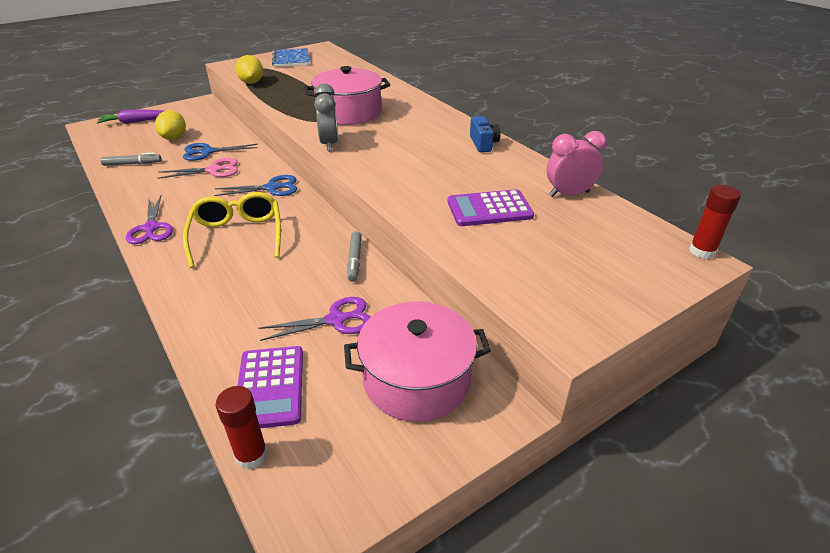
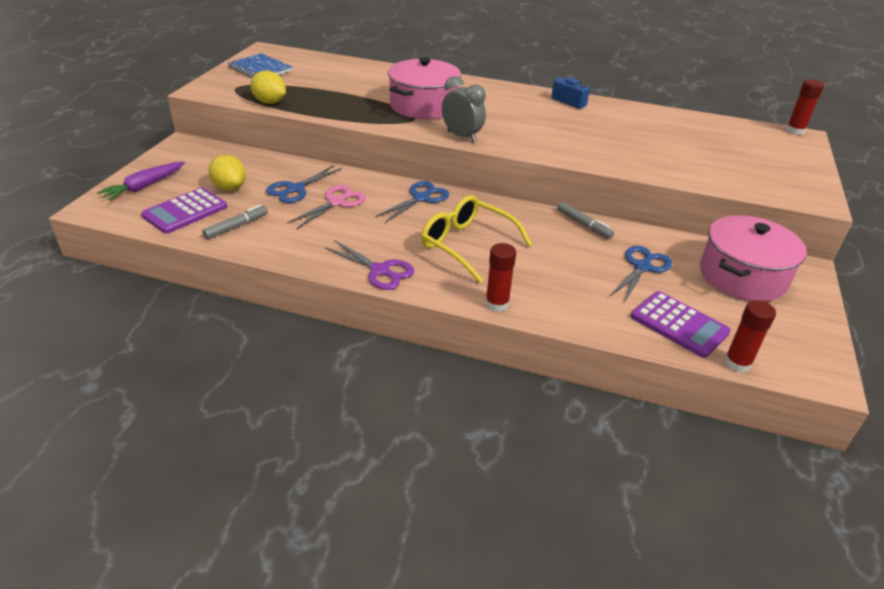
camera: 40 degrees left, 0 degrees up
purple scissors [258,297,371,341] -> blue scissors [610,246,672,302]
purple calculator [448,189,534,226] -> purple calculator moved to [141,187,227,234]
pink clock [547,131,607,197] -> none
none -> red glue stick [485,243,516,312]

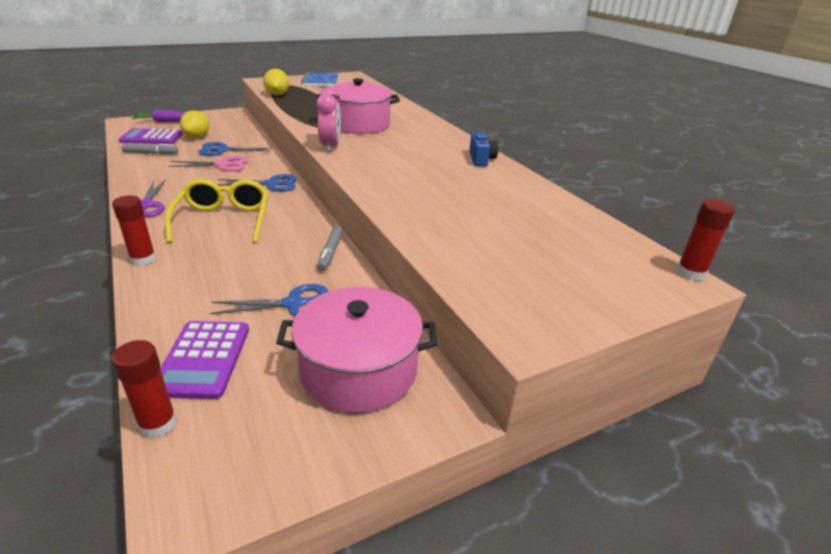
camera: 45 degrees right, 5 degrees down
grey clock [442,76,486,143] -> pink clock [316,87,341,152]

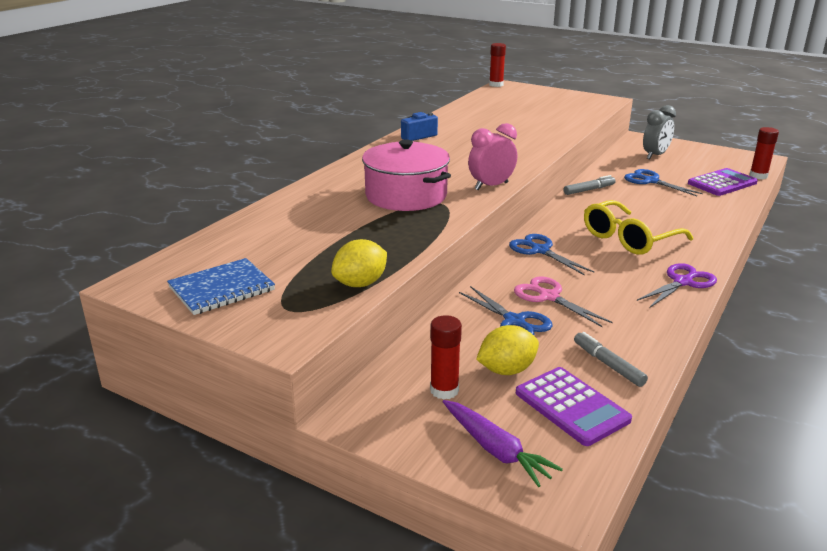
camera: 120 degrees left, 5 degrees down
red glue stick [112,195,156,266] -> red glue stick moved to [430,315,462,400]
pink pot [276,287,437,413] -> grey clock [643,105,676,159]

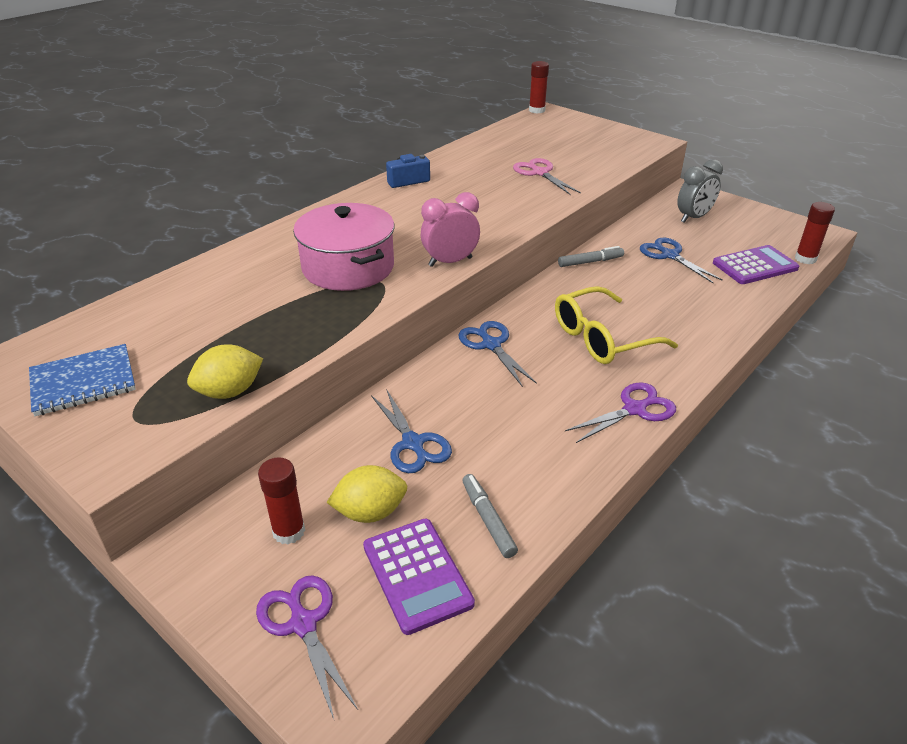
camera: 10 degrees right, 10 degrees up
purple carrot [443,400,563,487] -> purple scissors [256,575,358,719]
pink scissors [514,276,613,327] -> pink scissors moved to [513,158,581,195]

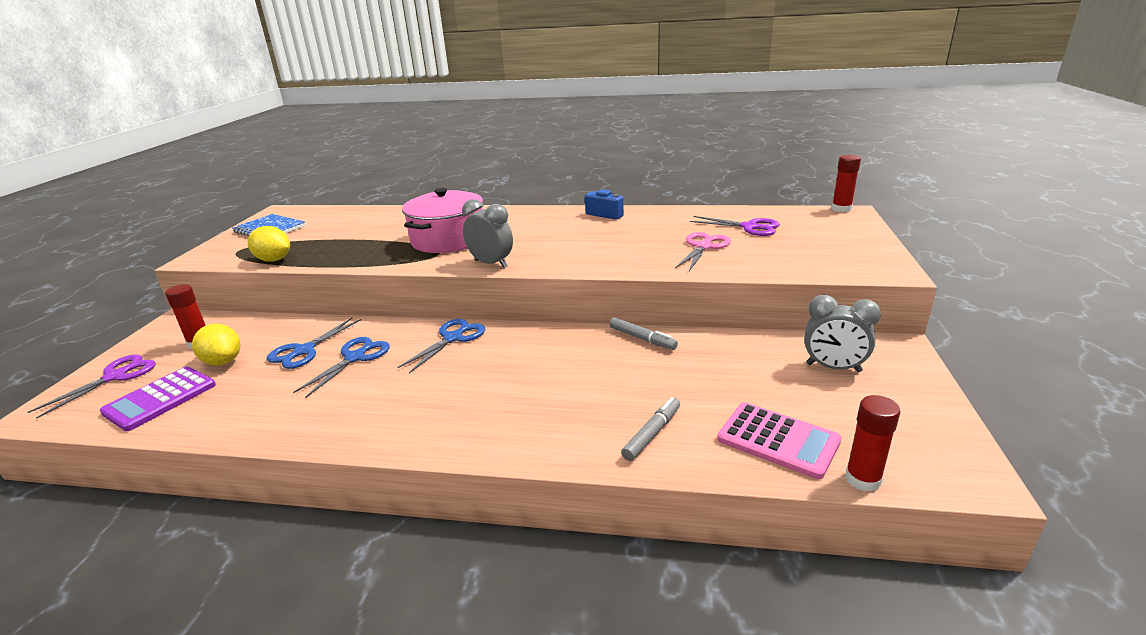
camera: 60 degrees right, 10 degrees down
pink clock [421,192,480,267] -> grey clock [462,199,513,268]
grey marker [462,474,518,558] -> grey marker moved to [621,397,680,461]
yellow glasses [555,286,678,364] -> none
purple scissors [565,382,676,443] -> purple scissors moved to [690,216,780,236]
blue scissors [640,238,723,283] -> blue scissors moved to [293,337,390,398]
purple calculator [713,245,799,284] -> pink calculator [717,402,842,479]

